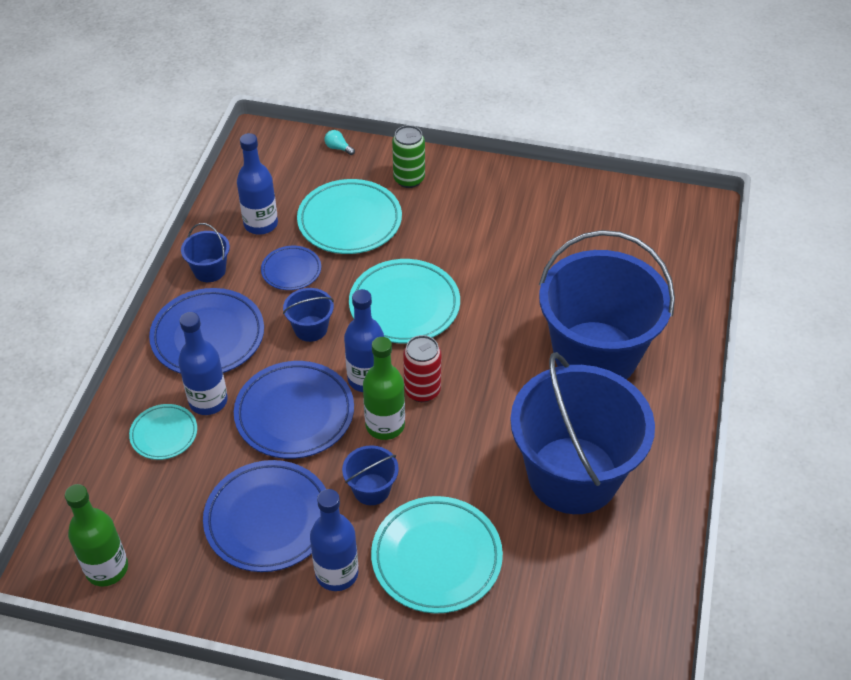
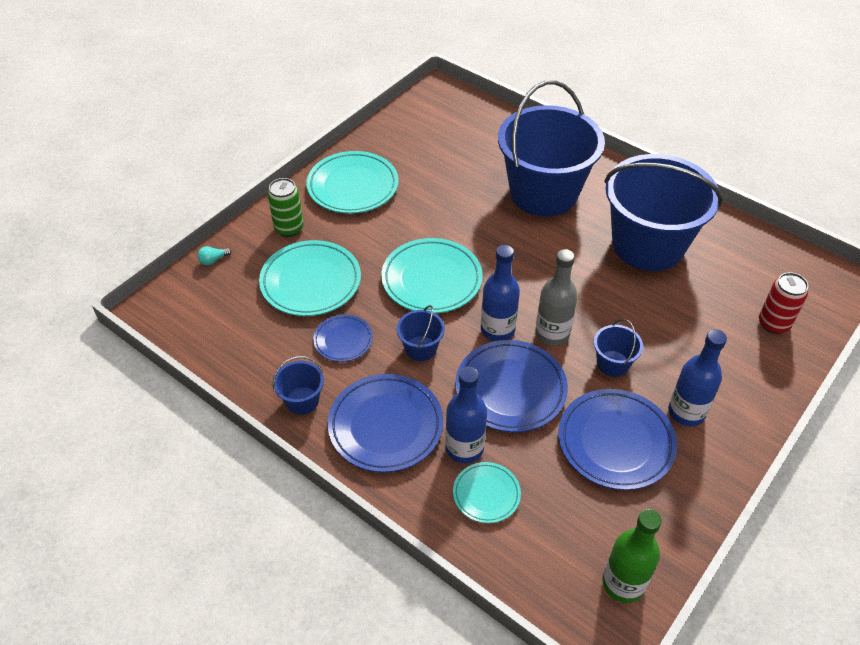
camera: 65 degrees left, 0 degrees up
blue bottle [237,133,278,235] -> none
green bottle [363,337,405,440] -> grey bottle [535,249,578,346]
turquoise plate [371,496,503,614] -> turquoise plate moved to [306,151,399,214]
red can [403,335,441,402] -> red can moved to [759,272,808,334]

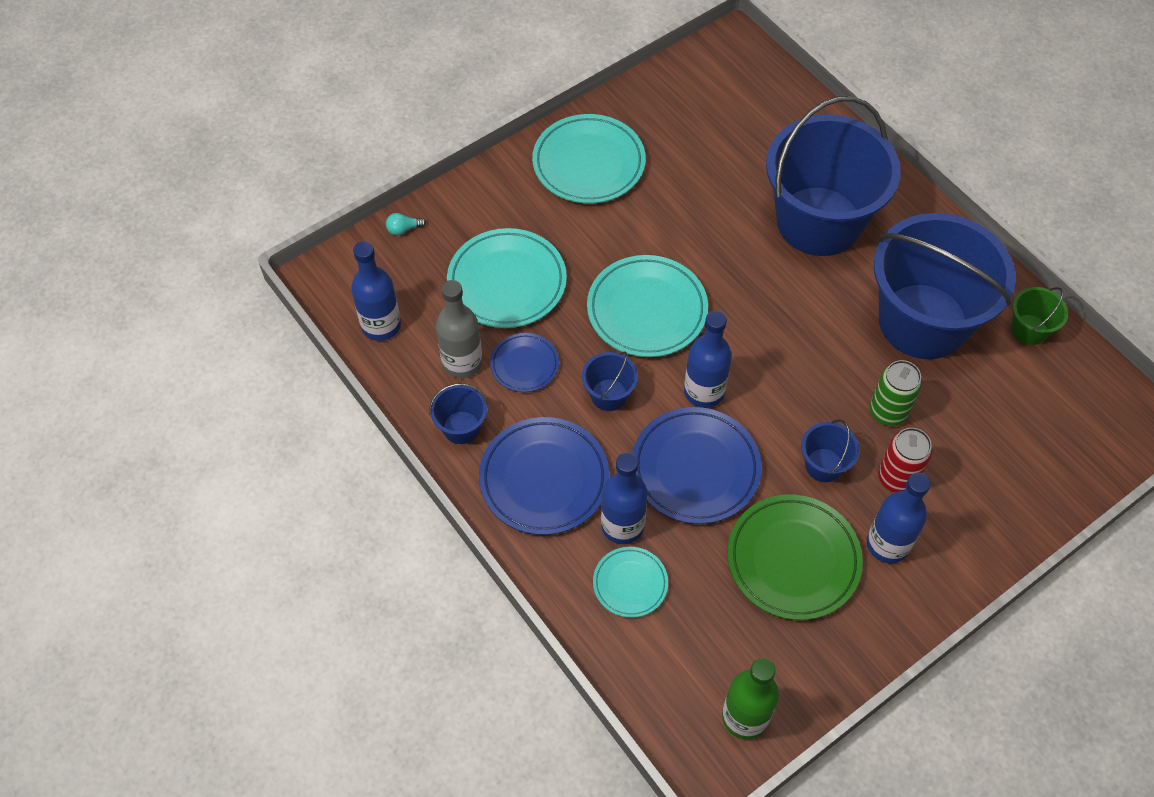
camera: 15 degrees right, 10 degrees up
green can [267,178,304,237] -> green can moved to [870,360,922,426]
grey bottle [535,249,578,346] -> grey bottle moved to [436,280,482,378]
blue plate [558,389,677,490] -> green plate [727,494,863,620]
red can [759,272,808,334] -> red can moved to [878,428,932,492]
none -> blue bottle [351,241,401,341]
none -> green bucket [1012,287,1068,345]

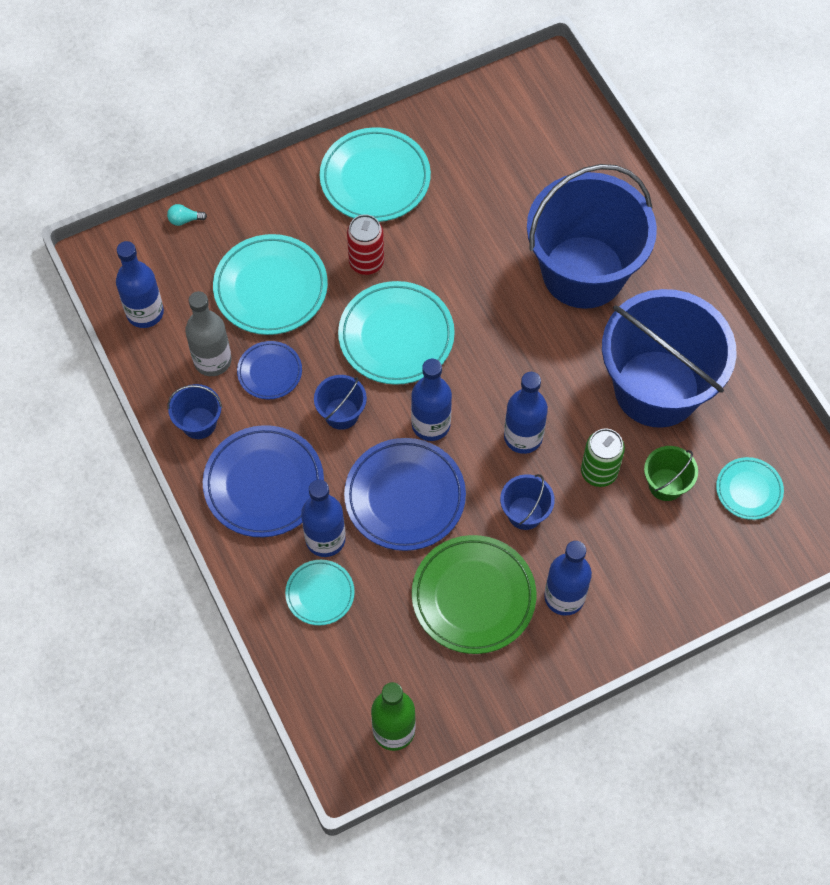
camera: 10 degrees right, 5 degrees up
red can [878,428,932,492] -> red can moved to [347,214,384,275]
green bucket [1012,287,1068,345] -> green bucket moved to [644,446,698,501]
none -> blue bottle [504,372,548,454]
none -> turquoise plate [716,457,784,520]

